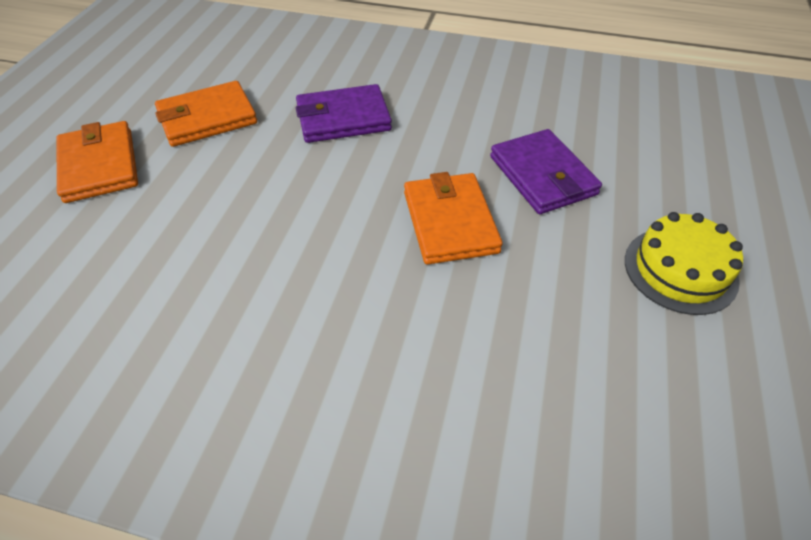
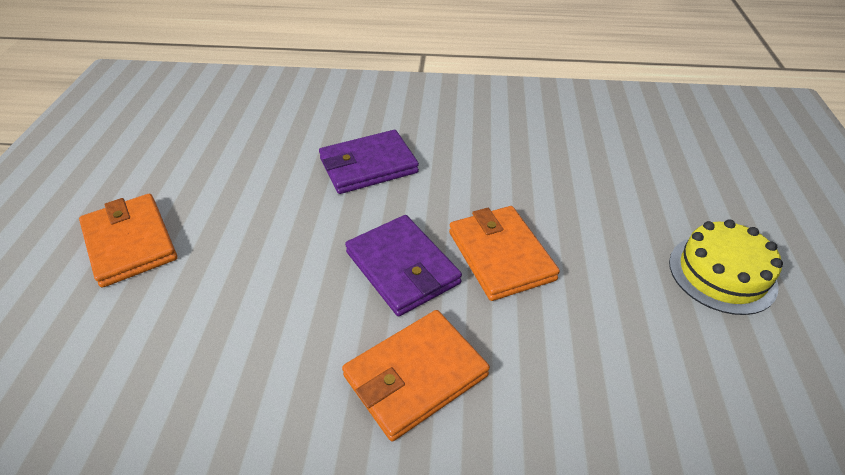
camera: 10 degrees left, 5 degrees down
orange wallet [155,81,257,147] -> orange wallet moved to [342,310,490,441]
purple wallet [490,129,602,214] -> purple wallet moved to [345,215,462,316]

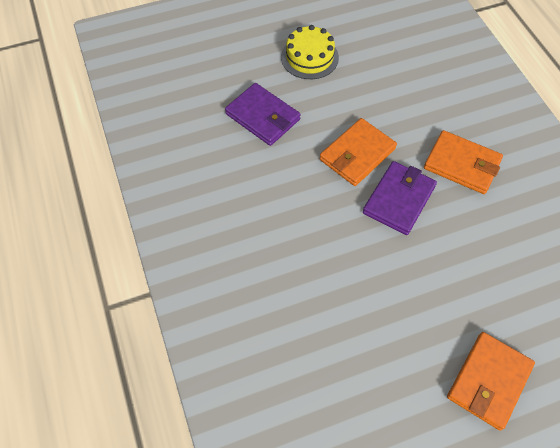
camera: 115 degrees left, 15 degrees up
purple wallet [319,130,419,194] -> purple wallet moved to [225,83,301,146]

